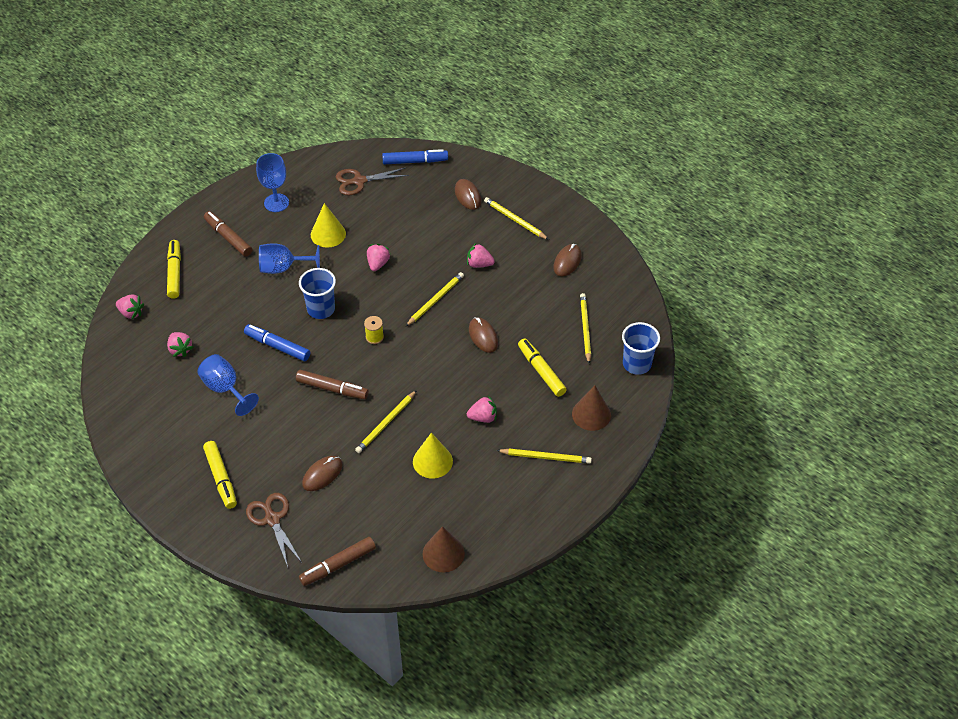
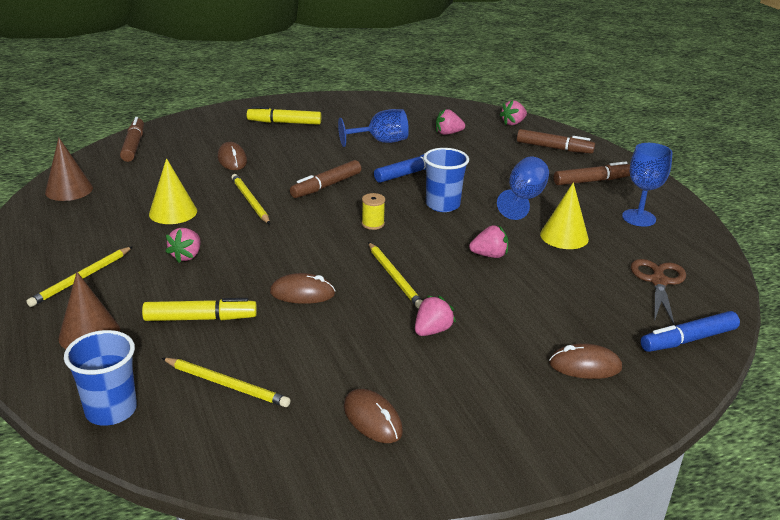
camera: 115 degrees right, 20 degrees down
yellow marker [167,240,181,299] -> brown marker [517,129,595,154]
brown scissors [246,493,301,567] -> none
pink strawberry [367,244,391,271] -> pink strawberry turned 45 degrees counterclockwise [469,225,508,258]
blue marker [382,149,448,164] -> blue marker turned 45 degrees clockwise [641,311,740,352]
yellow pencil [484,197,549,240] -> none

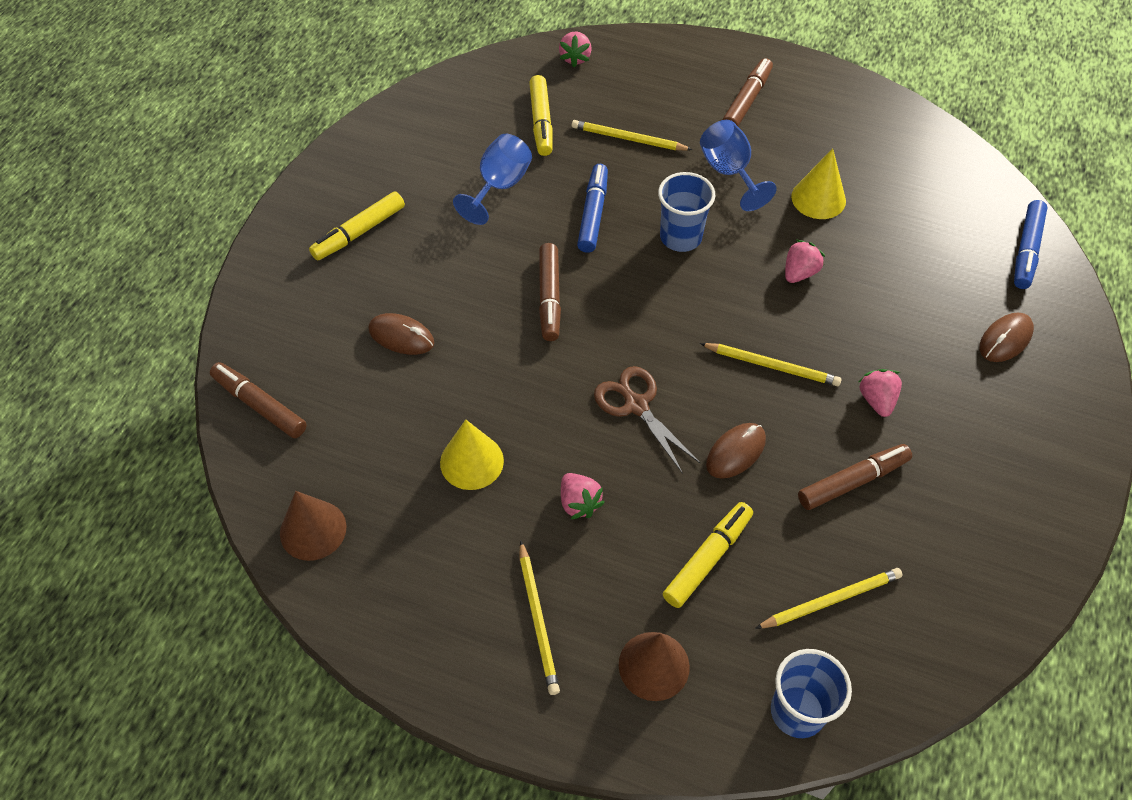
camera: 45 degrees left, 25 degrees up
yellow pencil [231,174,270,224] -> yellow pencil moved to [572,120,693,150]
brown mouse [344,389,403,443] -> none
yellow spool [362,193,385,230] -> none
pink strawberry [436,109,465,135] -> yellow marker [529,75,553,156]
brown marker [517,129,595,154] -> brown marker moved to [798,444,912,510]
blue goblet [622,143,673,227] -> none
brown scissors [631,259,686,326] -> brown scissors moved to [594,366,700,474]

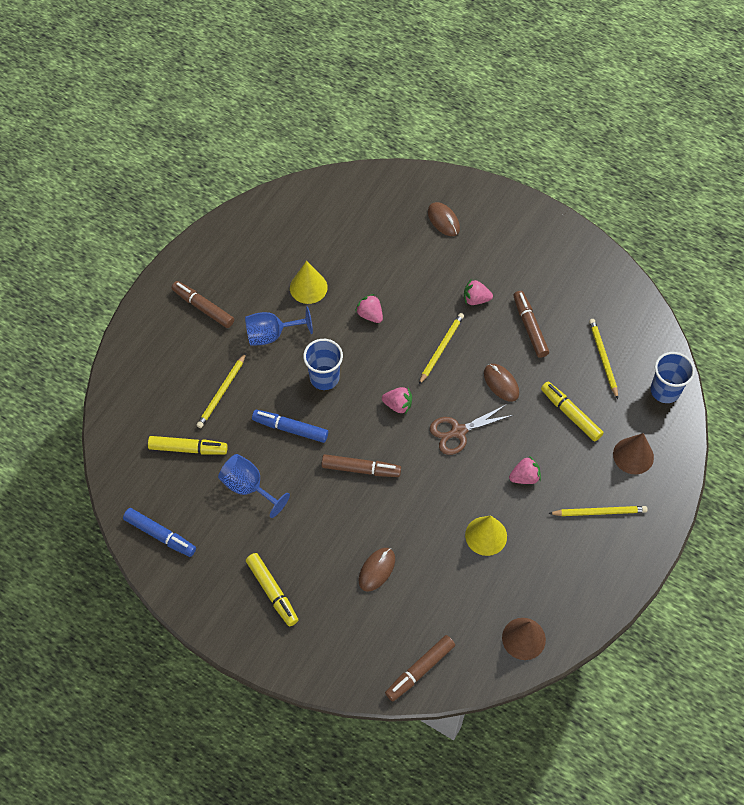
camera: 80 degrees left, 5 degrees up
pink strawberry [559,31,592,67] -> pink strawberry moved to [382,387,412,414]
blue marker [1014,200,1048,289] -> blue marker moved to [123,508,196,557]

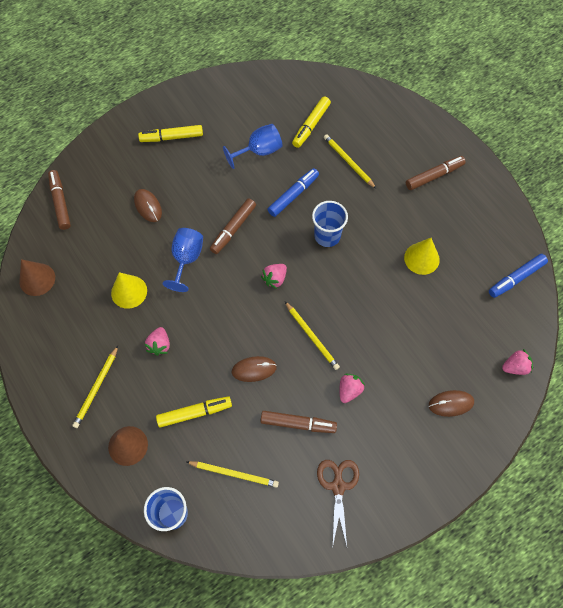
camera: 115 degrees right, 5 degrees up
blue marker [123,508,196,557] -> blue marker moved to [489,254,548,298]
blue goblet [245,306,313,346] -> blue goblet moved to [163,228,203,292]
pink strawberry [355,294,383,323] -> pink strawberry moved to [502,349,533,375]
brown scissors [430,404,513,455] -> brown scissors moved to [317,460,359,546]

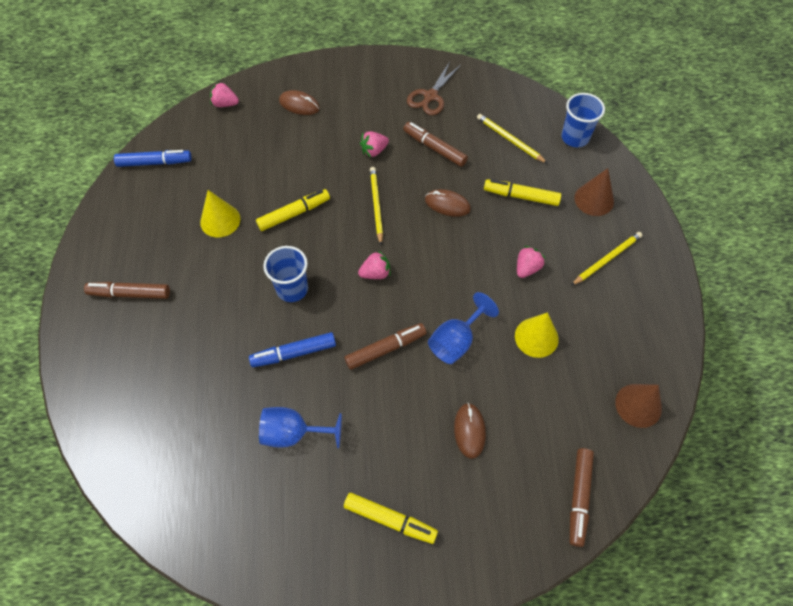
camera: 150 degrees left, 5 degrees down
yellow marker [292,96,331,148] -> yellow marker moved to [256,189,330,231]
yellow pencil [324,134,376,188] -> none

